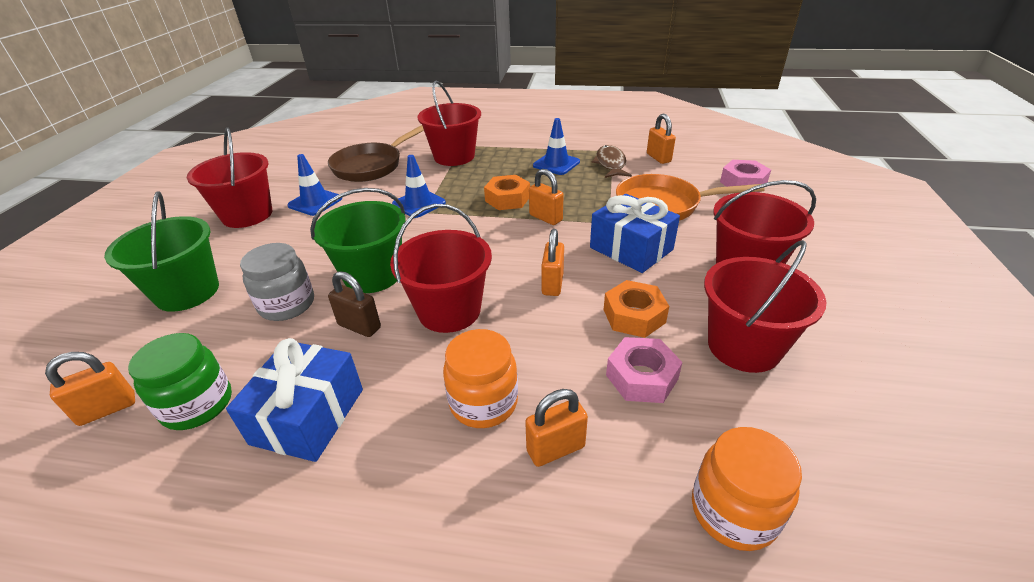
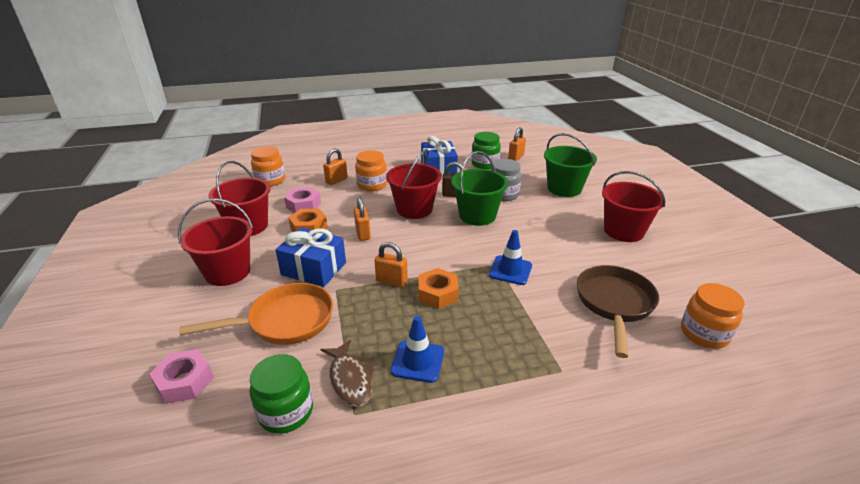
camera: 155 degrees right, 5 degrees down
blue traffic cone [287,154,342,216] -> none
red bucket [417,81,481,166] -> none
orange padlock [647,114,676,164] -> green jar [250,354,313,434]
none -> orange jar [681,283,745,349]

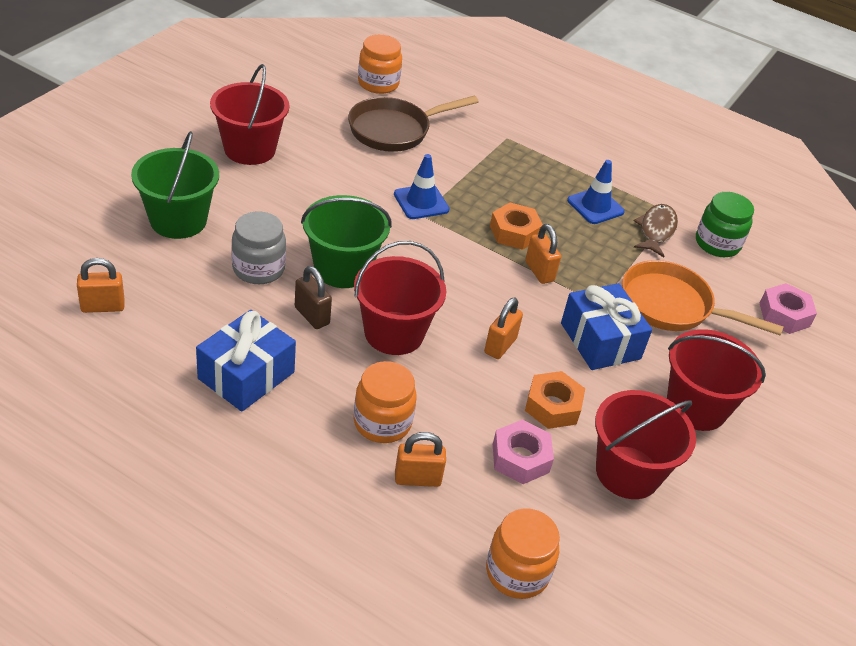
camera: 140 degrees left, 10 degrees up
green jar [471,132,501,169] -> none

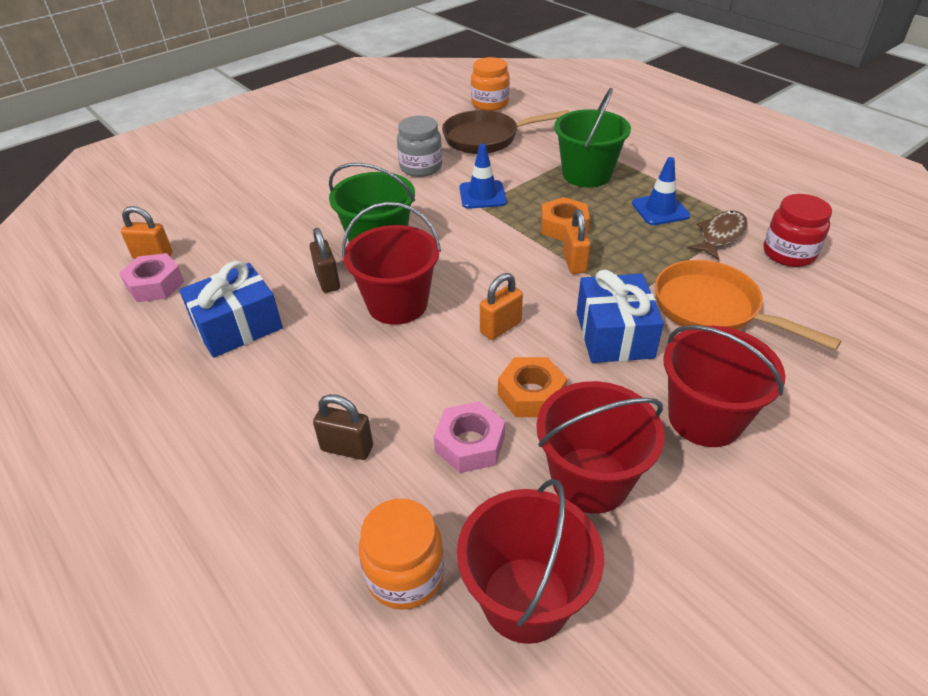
camera: 25 degrees right, 0 degrees up
green bucket [131,131,219,239] -> green bucket moved to [554,88,631,188]
red bucket [210,64,289,165] -> red bucket moved to [457,479,604,644]
grey jar [231,212,286,284] -> grey jar moved to [397,116,442,177]
orange jar [353,361,417,443] -> none
orange padlock [395,432,446,487] -> brown padlock [313,394,373,460]
green jar [696,192,754,257] -> red jar [764,194,832,267]
pink nut [760,283,817,334] -> pink nut moved to [119,253,184,302]

